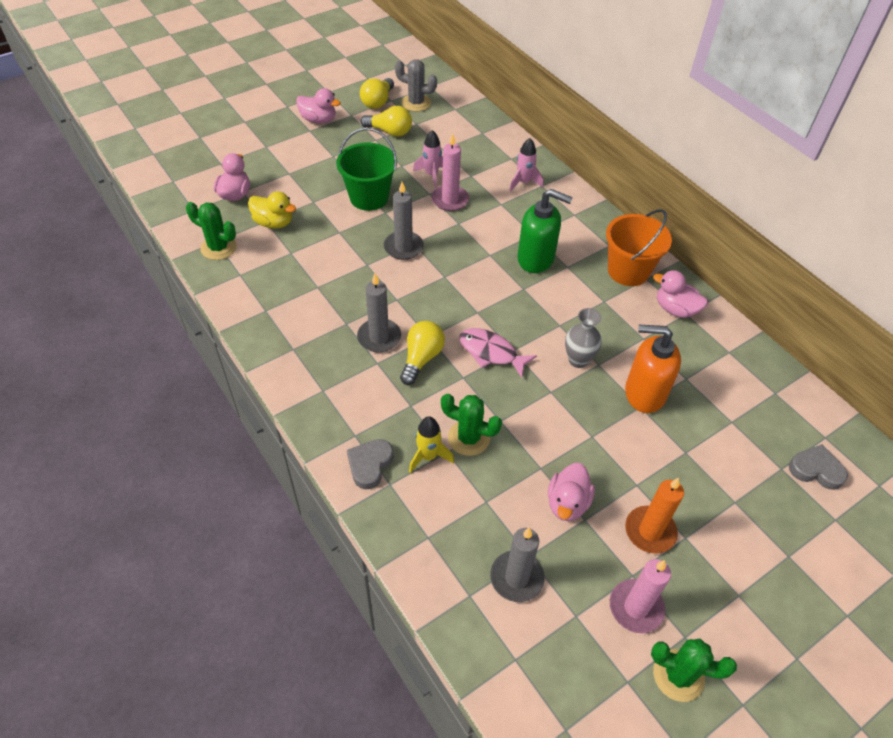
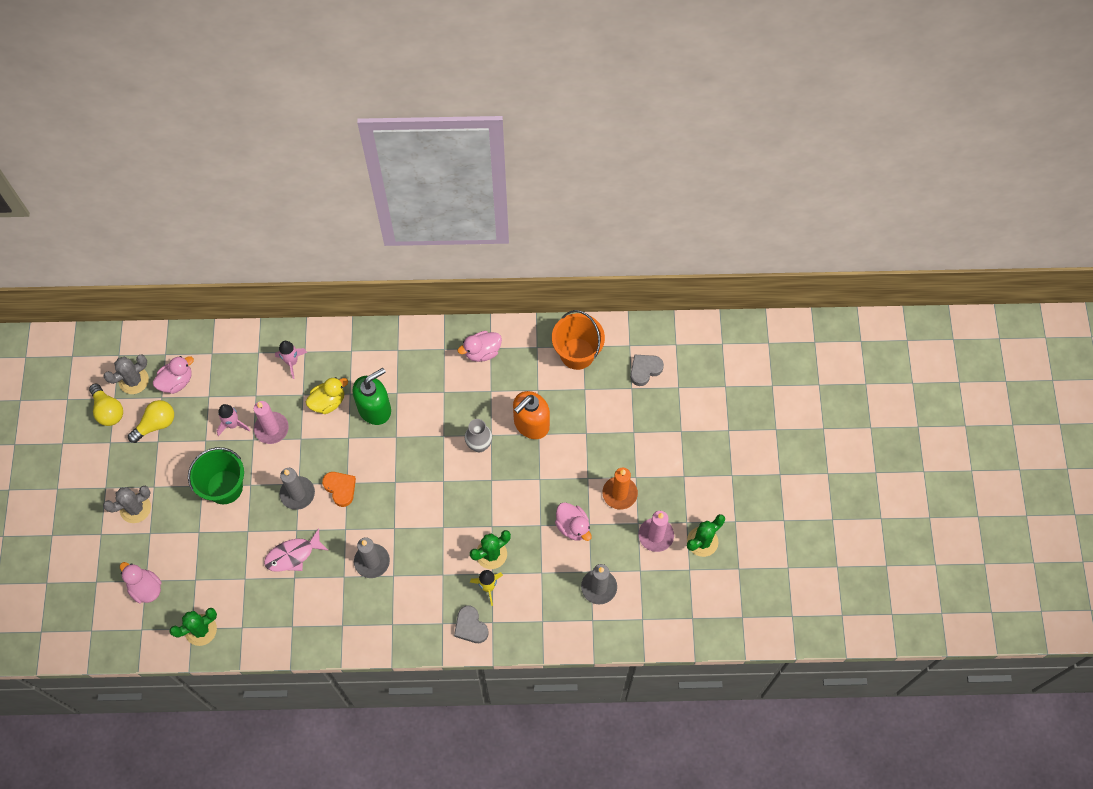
camera: 55 degrees left, 15 degrees up
yellow duck [248,191,296,229] -> yellow duck moved to [306,377,348,414]
pink duck [296,88,341,124] -> pink duck moved to [153,356,194,394]
yellow light bulb [400,321,445,385] -> none
pink fish [459,328,537,378] -> pink fish moved to [264,528,329,572]
orange bucket [606,209,672,286] -> orange bucket moved to [552,310,605,370]
none -> grey cactus [103,486,151,523]
none -> orange heart [322,472,356,507]

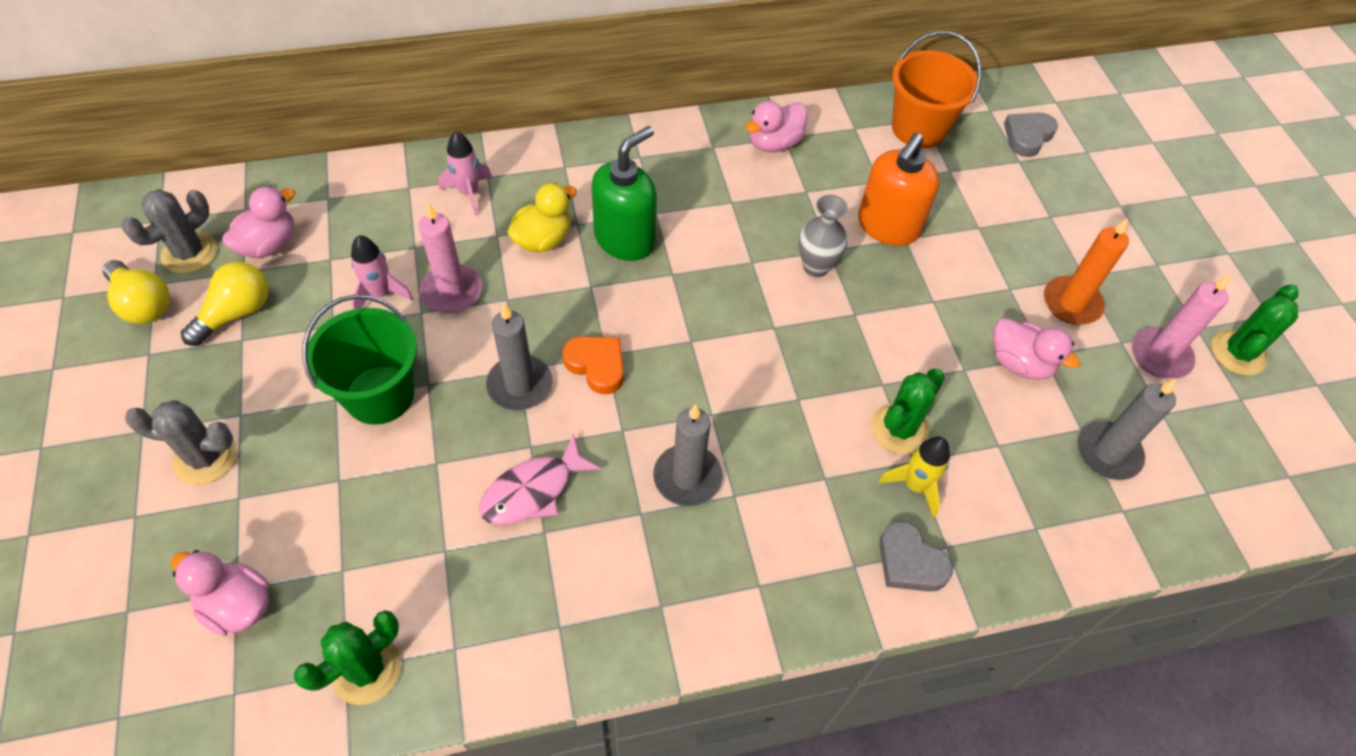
camera: 15 degrees left, 10 degrees down
grey cactus [103,486,151,523] -> grey cactus turned 45 degrees clockwise [125,400,237,485]

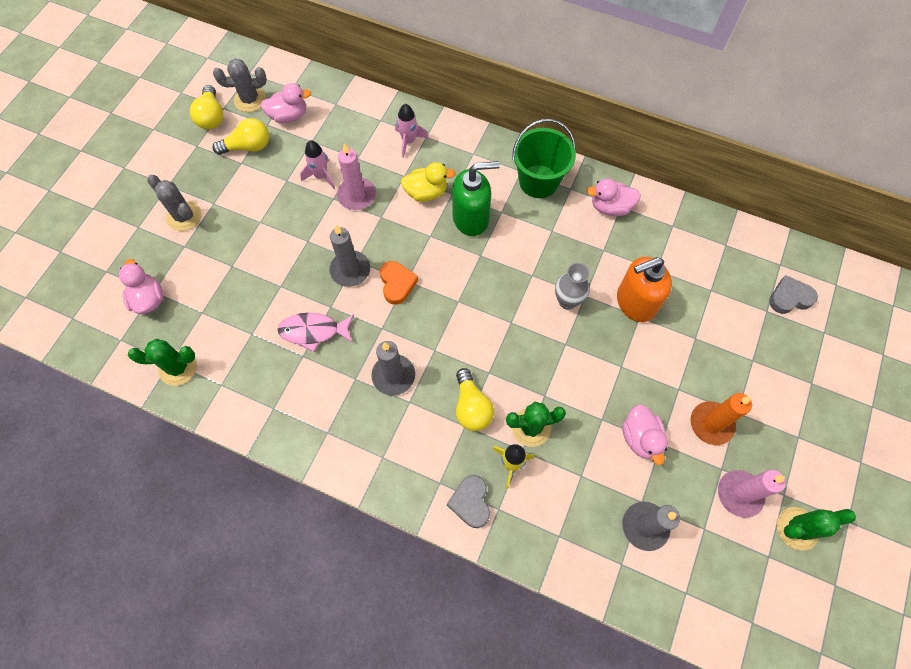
camera: 40 degrees right, 10 degrees up
green bucket [302,295,417,425] -> green bucket moved to [512,119,576,198]
orange bucket [892,31,982,148] -> none
none -> yellow light bulb [456,368,494,431]

